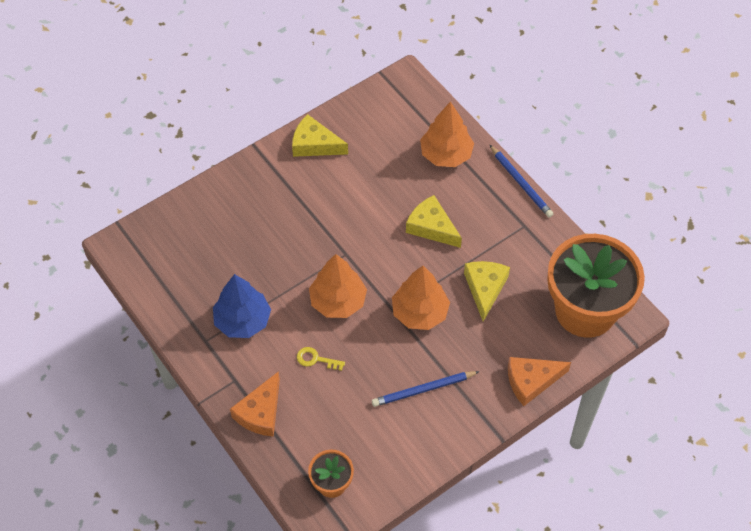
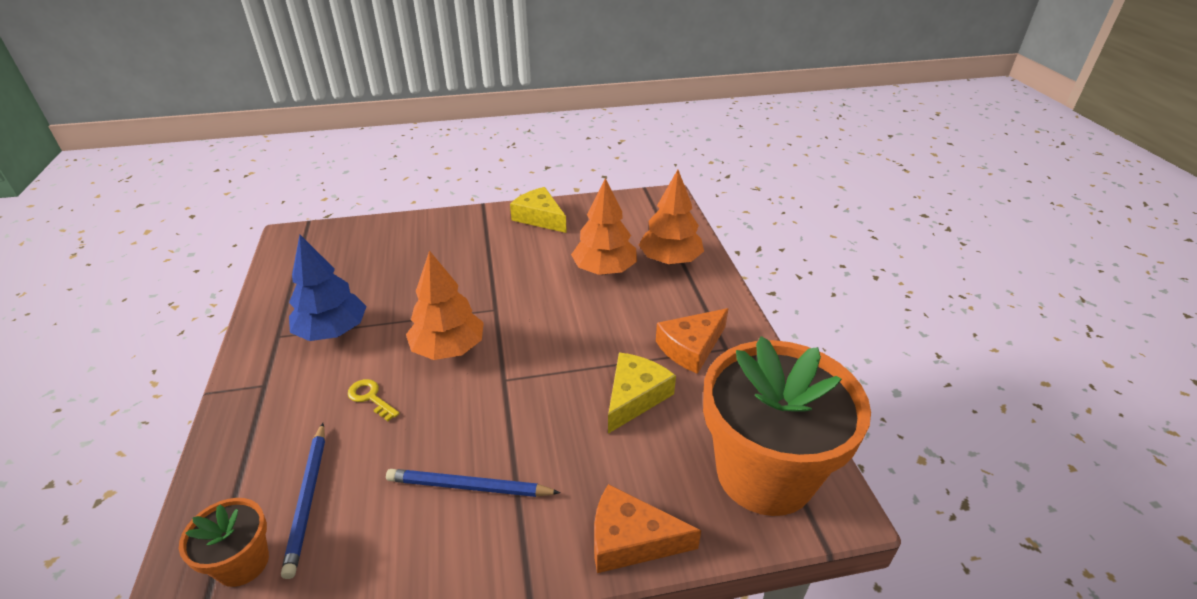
camera: 25 degrees right, 20 degrees down
orange cheese [230,371,280,437] -> orange cheese moved to [656,308,729,374]
orange tree [392,266,450,330] -> orange tree moved to [571,178,637,275]
yellow cheese [406,195,462,248] -> none
blue pencil [490,145,553,218] -> blue pencil moved to [281,423,325,579]

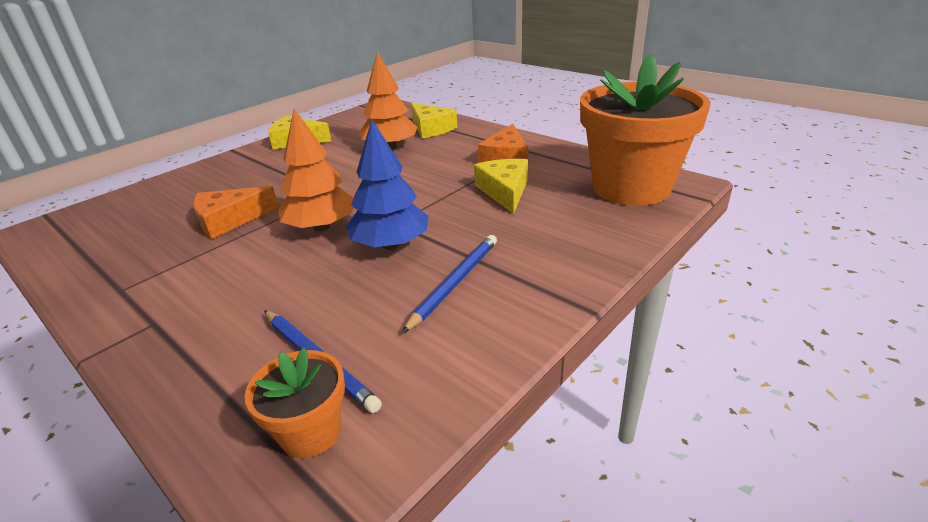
camera: 35 degrees left, 5 degrees down
blue tree [289,235,367,341] -> blue tree moved to [346,120,429,250]
yellow key [348,379,400,421] -> none
blue pencil [386,469,561,497] -> blue pencil turned 150 degrees clockwise [402,235,497,333]
orange cheese [594,484,701,573] -> orange cheese moved to [193,186,279,239]
orange tree [639,170,704,264] -> yellow cheese [411,103,458,138]

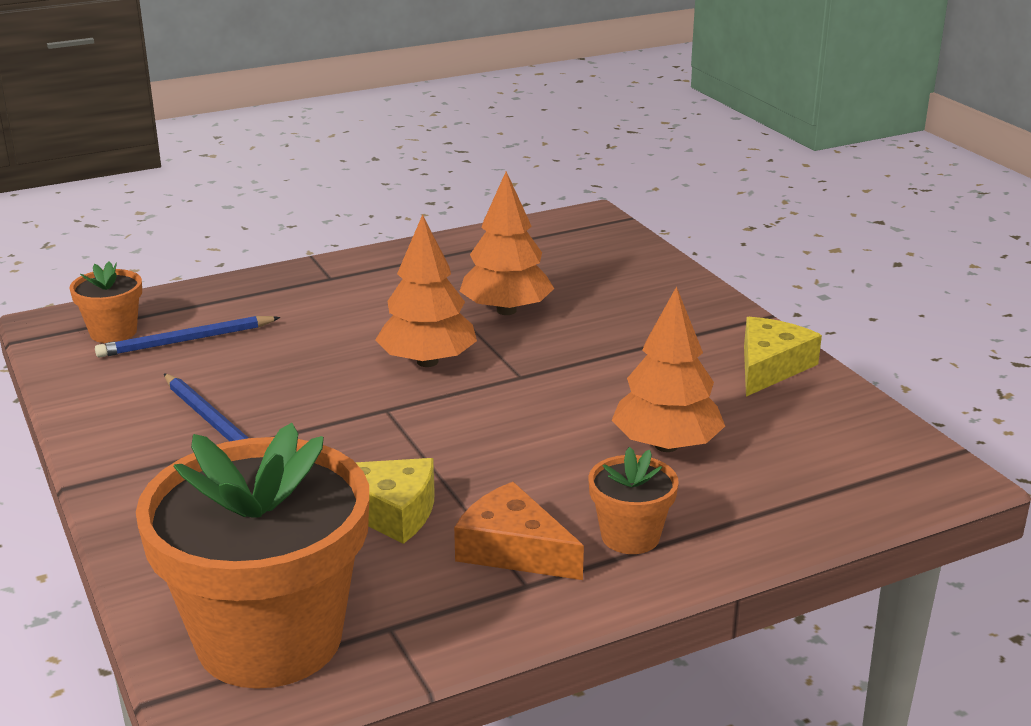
camera: 110 degrees right, 5 degrees down
orange cheese [193,186,279,239] -> orange tree [460,171,554,315]
blue tree [346,120,429,250] -> none
yellow cheese [411,103,458,138] -> none
none -> orange flower pot [589,447,679,554]

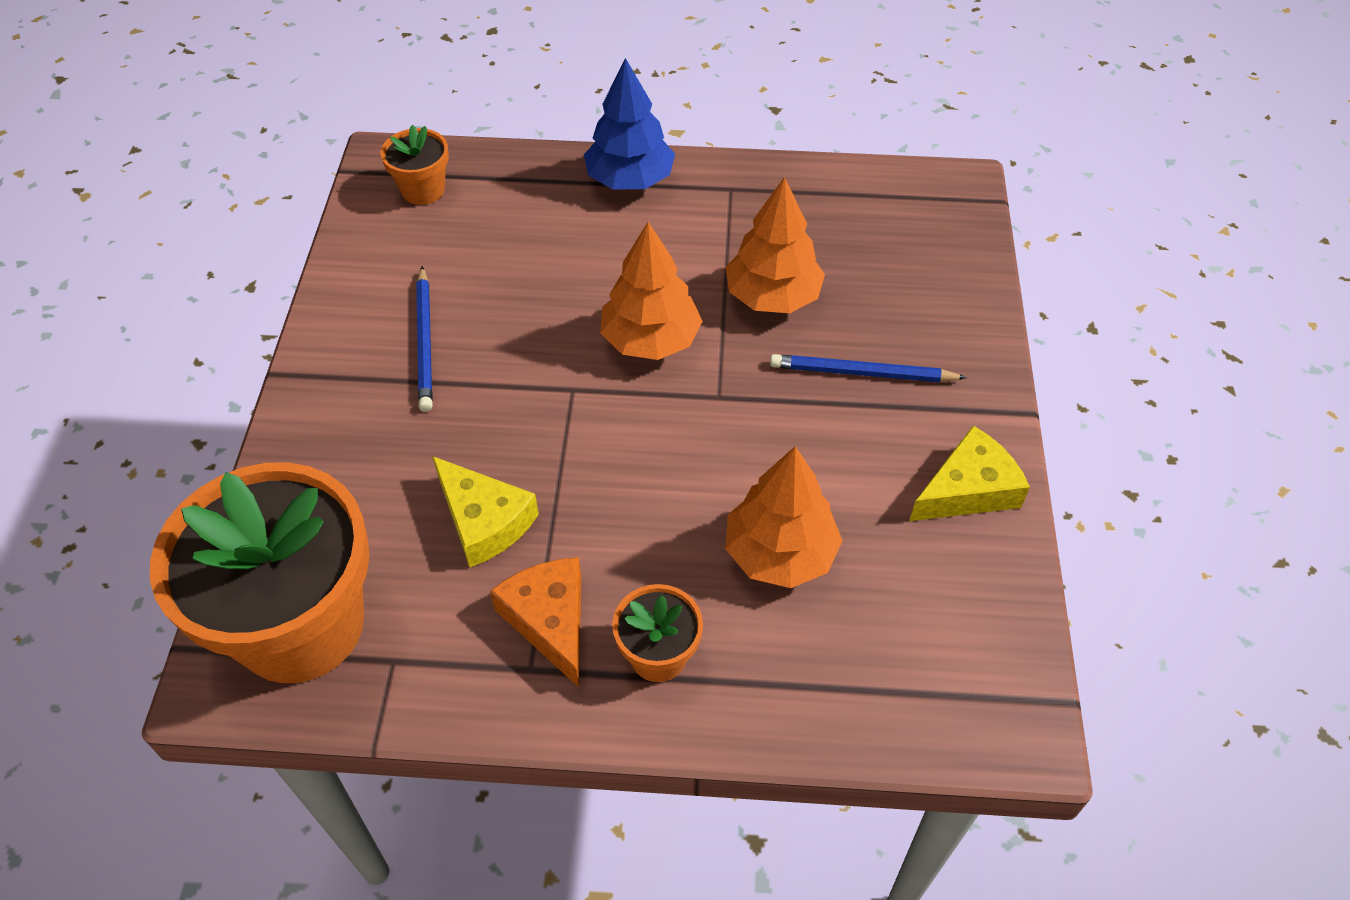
camera: 30 degrees right, 25 degrees up
blue pencil [95,316,281,358] -> blue pencil moved to [770,354,967,382]
none -> blue tree [584,58,675,189]

